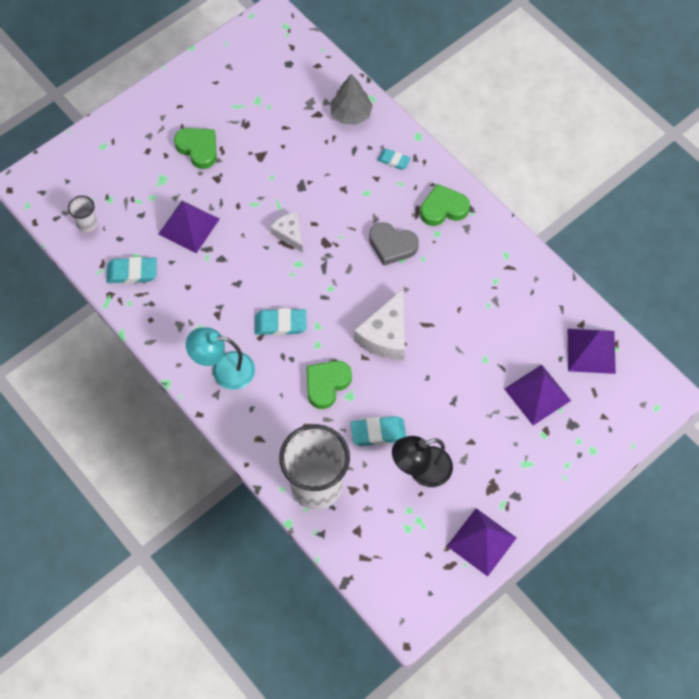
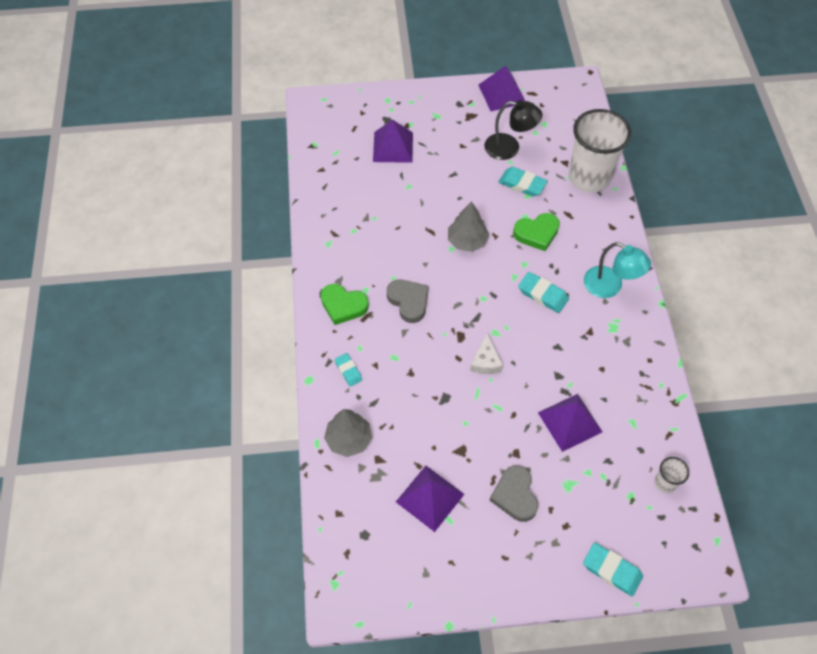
camera: 145 degrees left, 5 degrees down
turquoise eraser [106,257,157,284] -> turquoise eraser moved to [583,543,643,596]
green heart [174,128,217,169] -> grey heart [489,465,538,522]
white cheese [354,289,405,360] -> grey tree [448,201,489,252]
purple pyramid [568,329,616,374] -> purple pyramid moved to [396,466,464,532]

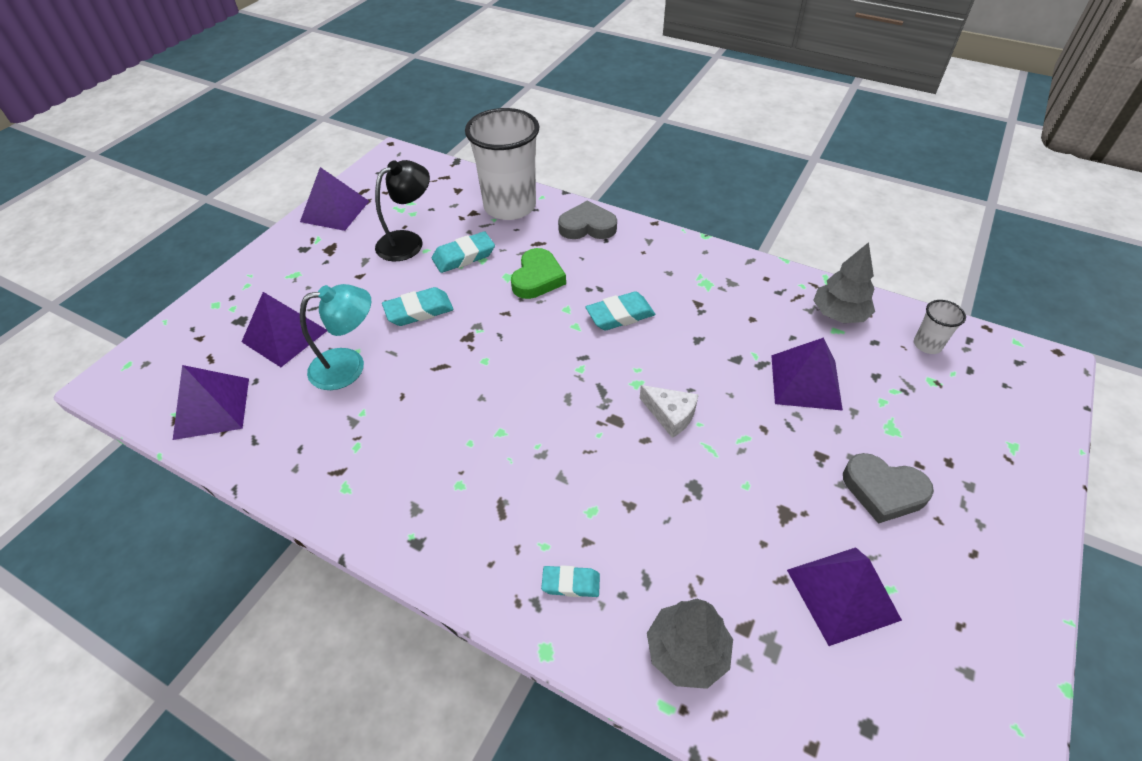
camera: 55 degrees left, 10 degrees down
green heart [321,284,369,325] -> none
grey heart [387,280,428,323] -> grey heart moved to [558,200,617,239]
grey tree [448,201,489,252] -> grey tree moved to [813,242,875,323]
turquoise eraser [583,543,643,596] -> turquoise eraser moved to [382,287,454,326]
turquoise lamp [584,242,651,298] -> turquoise lamp moved to [300,284,371,390]
none -> purple pyramid [173,365,249,440]

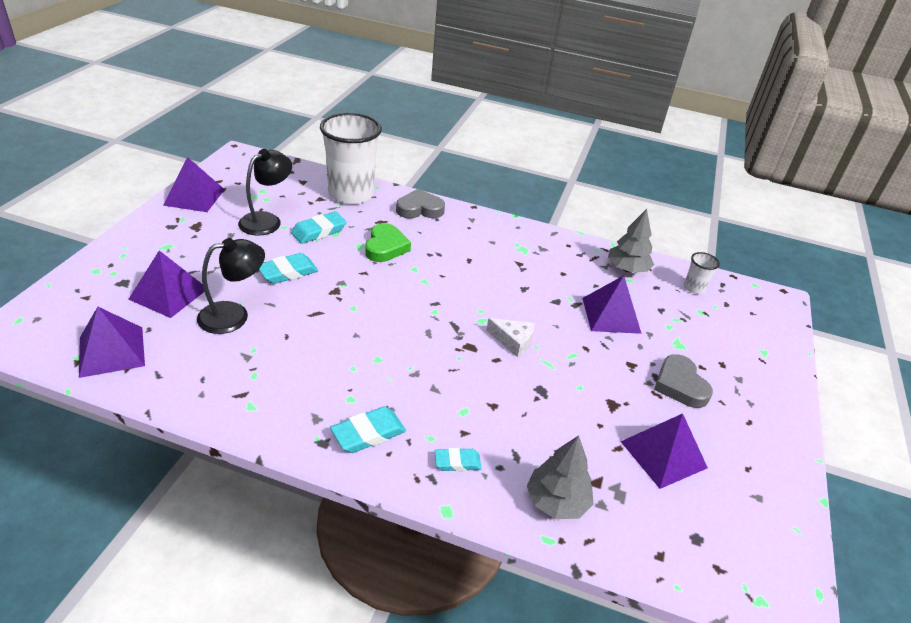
camera: 15 degrees left, 10 degrees down
turquoise lamp [300,284,371,390] -> black lamp [197,238,265,334]
turquoise eraser [586,291,655,330] -> turquoise eraser moved to [330,406,406,453]
grey heart [843,453,934,524] -> grey heart turned 60 degrees clockwise [654,354,713,408]

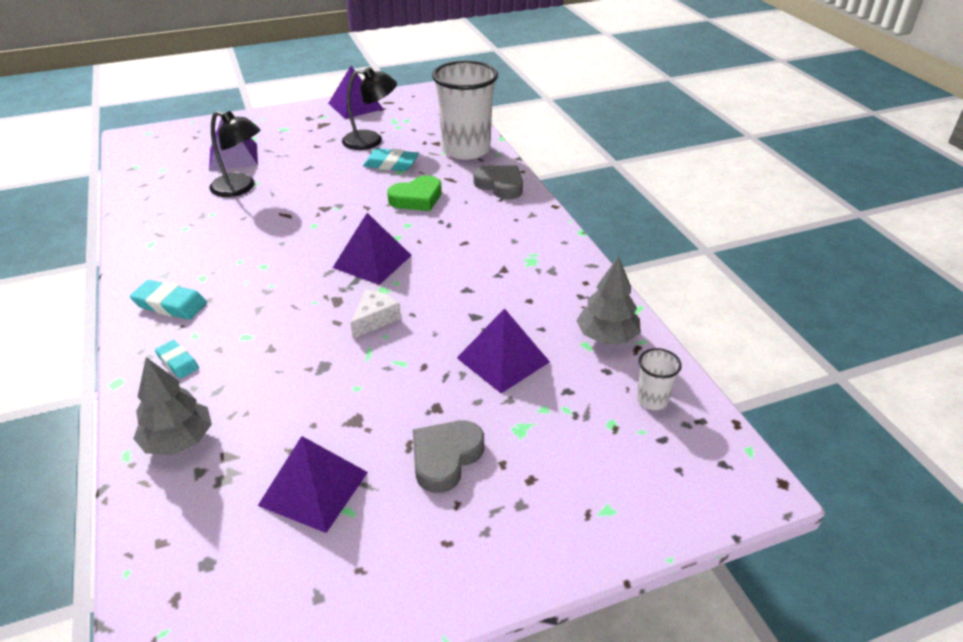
camera: 55 degrees right, 0 degrees up
purple pyramid [79,307,145,378] -> purple pyramid moved to [333,213,412,285]
turquoise eraser [259,253,318,284] -> none
white cheese [486,318,534,357] -> white cheese turned 135 degrees counterclockwise [350,289,401,339]

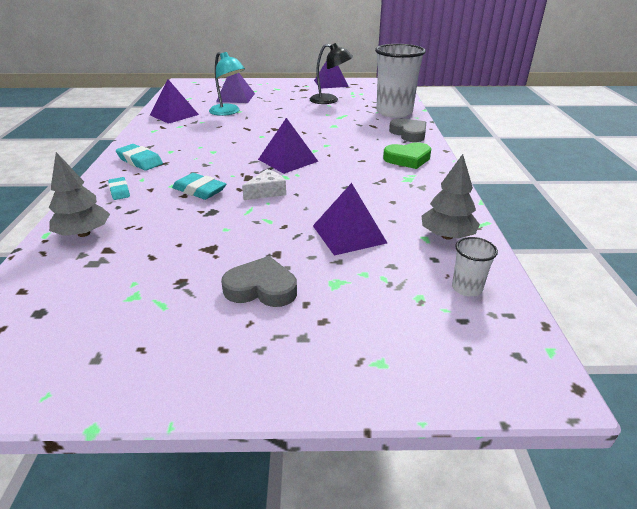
camera: 20 degrees right, 5 degrees down
black lamp [209,111,260,197] -> turquoise lamp [209,52,245,116]
purple pyramid [258,436,368,533] -> purple pyramid moved to [150,79,199,124]
turquoise eraser [363,148,419,171] -> turquoise eraser moved to [172,173,226,200]
green heart [387,175,442,211] -> green heart moved to [383,142,431,169]
grey heart [413,421,484,493] -> grey heart turned 45 degrees clockwise [221,256,297,307]

